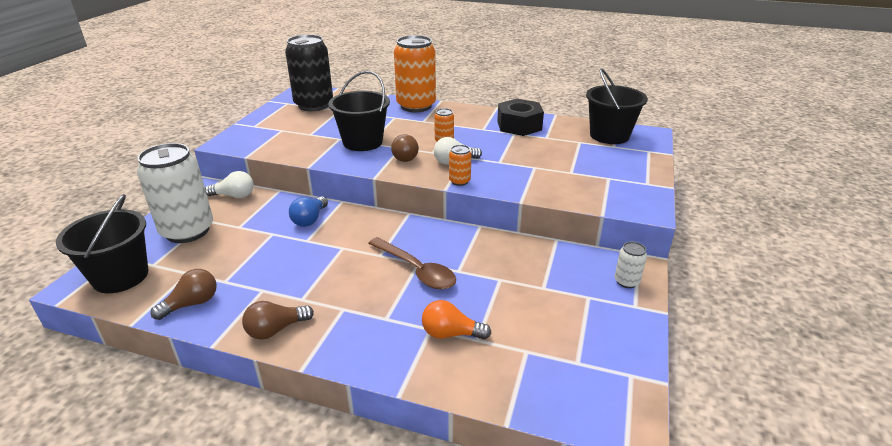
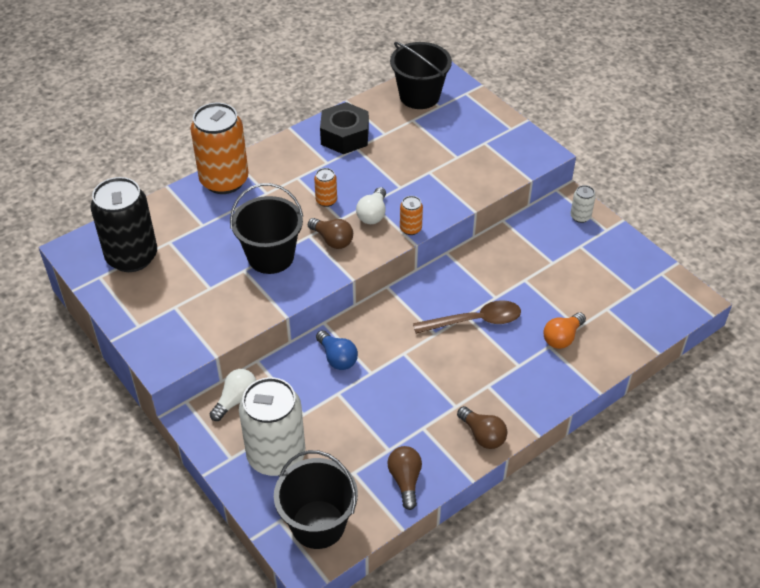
camera: 55 degrees left, 15 degrees up
brown light bulb [242,301,314,340] -> brown light bulb turned 45 degrees counterclockwise [457,406,507,449]

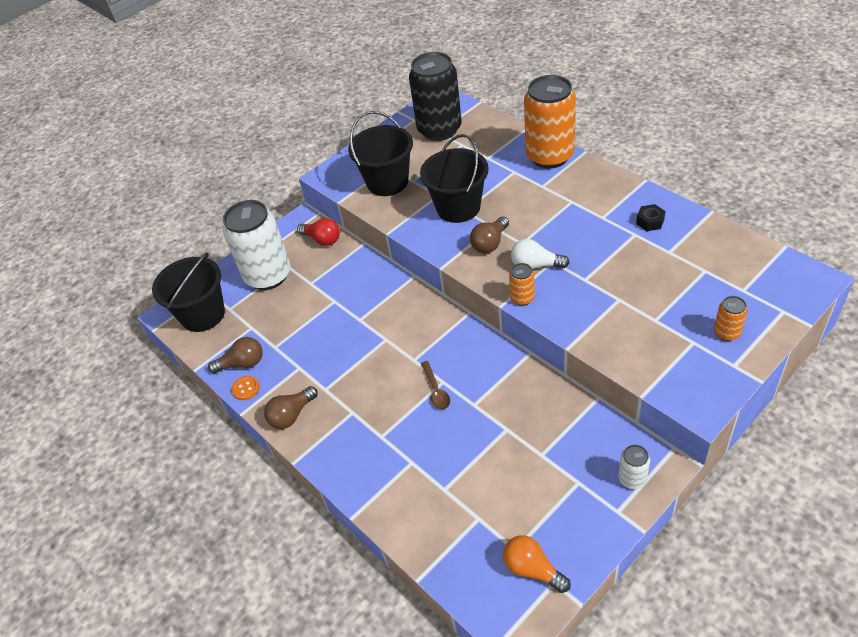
camera: 90 degrees right, 0 degrees up
white light bulb [209,369,256,421] -> red light bulb [297,218,340,246]
orange can [314,168,337,207] -> orange can moved to [714,296,747,341]
blue light bulb [316,330,358,370] -> none
black nut [320,102,369,154] -> black nut [636,204,666,231], size x0.47
black bucket [390,42,452,109] -> black bucket moved to [348,111,413,196]
brown spoon [413,300,521,334] -> brown spoon [421,361,450,409], size x0.56
orange light bulb [544,312,586,349] -> orange light bulb moved to [503,535,571,593]
none -> orange button [232,376,260,400]

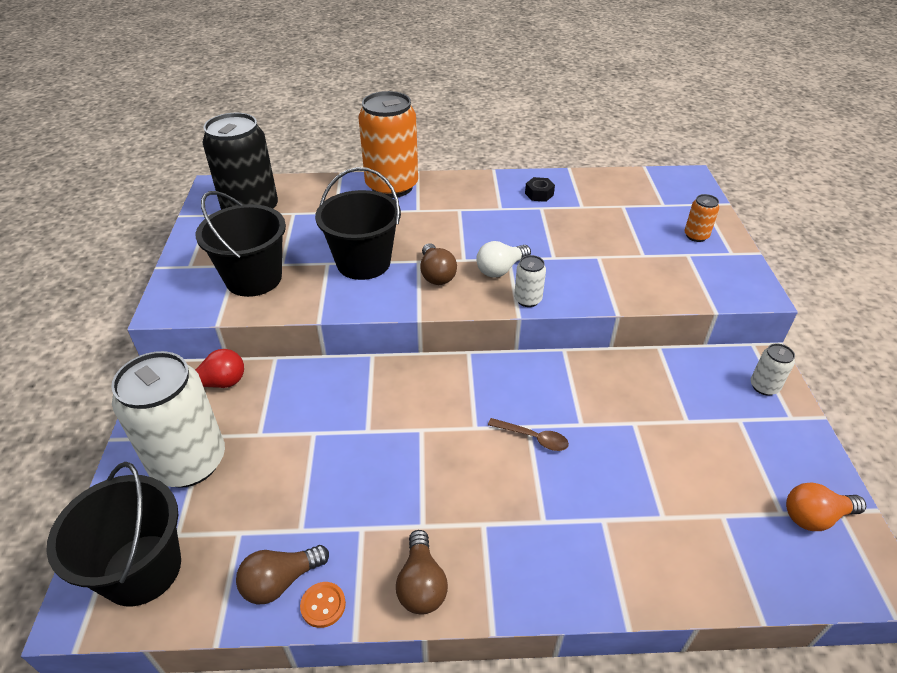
camera: 55 degrees left, 5 degrees down
brown light bulb [208,337,263,373] -> brown light bulb turned 150 degrees counterclockwise [236,545,329,605]
orange can [509,263,535,306] -> white can [514,255,546,307]

